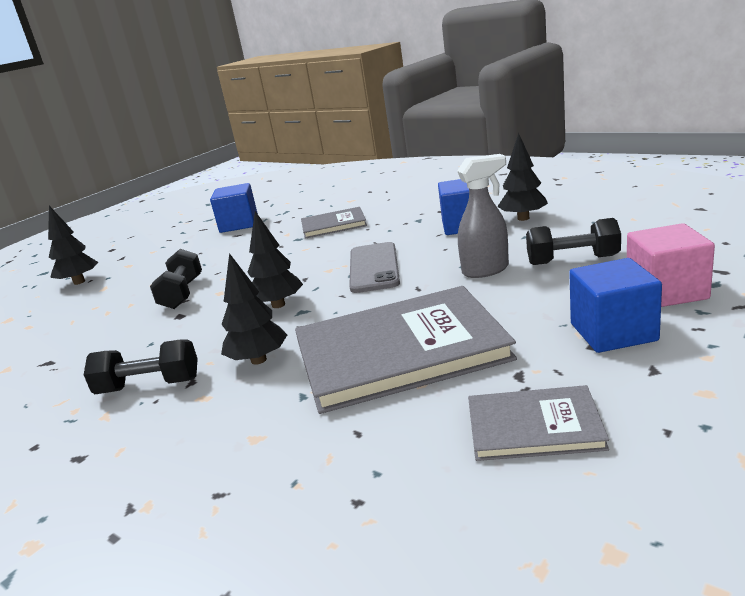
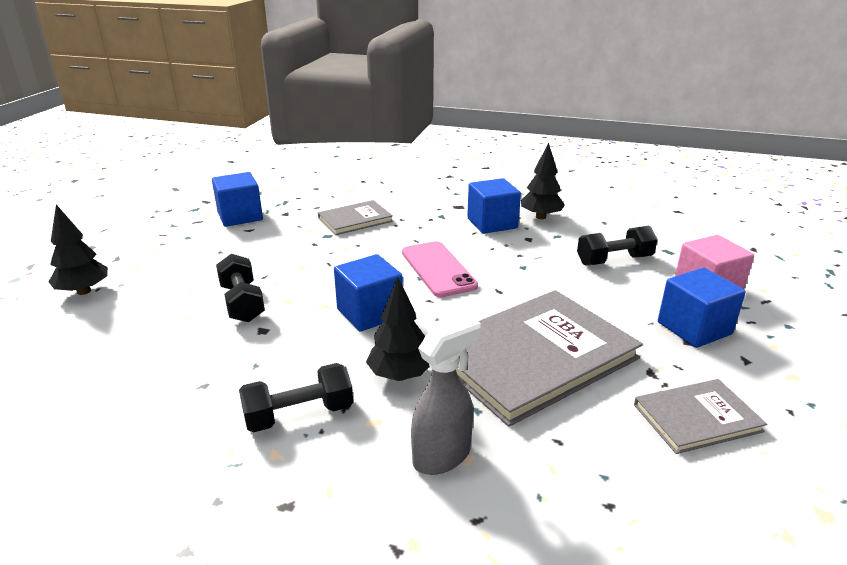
camera: 25 degrees left, 5 degrees up
black tree [248,211,303,308] -> blue cube [334,254,403,332]
grey phone [349,242,400,293] -> pink phone [402,241,478,297]
grey spray bottle [457,154,509,278] -> grey spray bottle moved to [411,316,481,475]

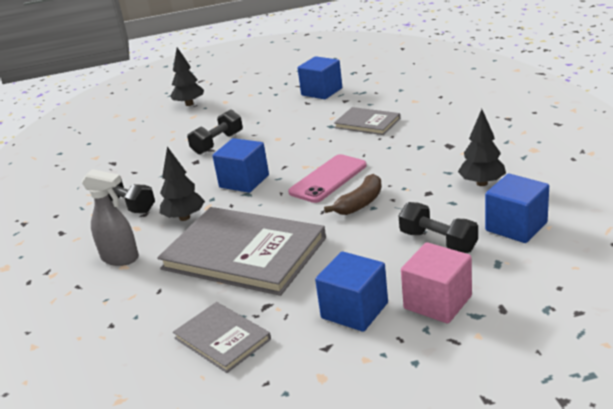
camera: 65 degrees right, 0 degrees up
blue cube [467,178,521,234] -> blue cube moved to [485,174,549,243]
none -> brown banana [324,174,382,215]

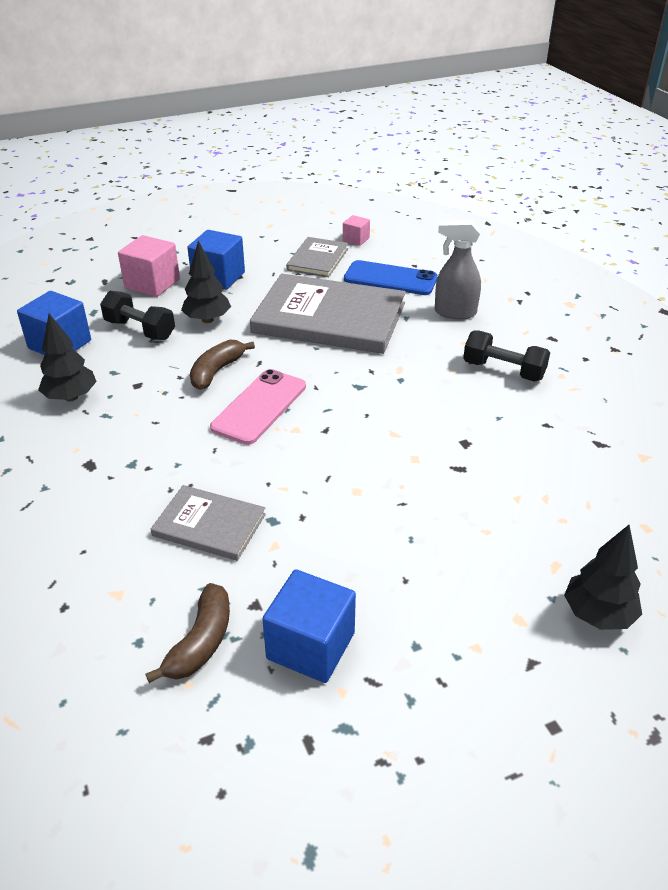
camera: 165 degrees right, 10 degrees up
black tree [160,146,205,221] -> black tree moved to [181,241,231,323]
grey book [173,302,271,373] -> grey book turned 75 degrees clockwise [286,237,348,277]
black dumbbell [187,109,243,155] -> none
blue cube [212,138,269,193] -> none
none -> brown banana [145,583,230,683]
none -> pink cube [343,215,370,246]
none -> blue phone [344,260,438,295]

